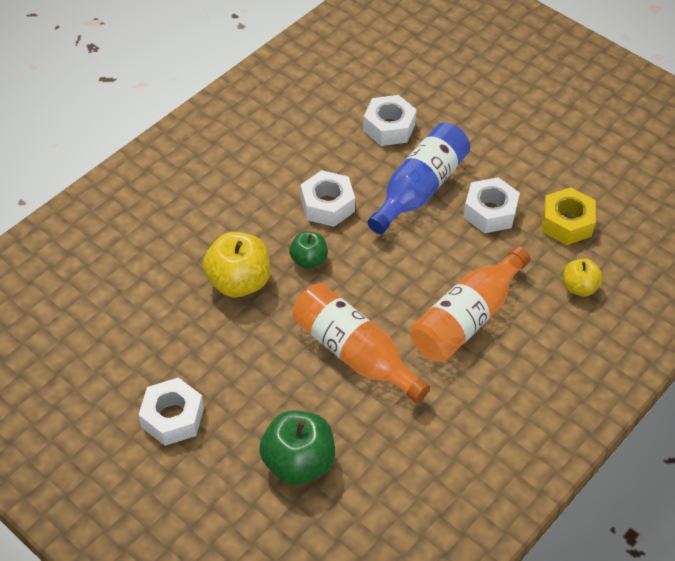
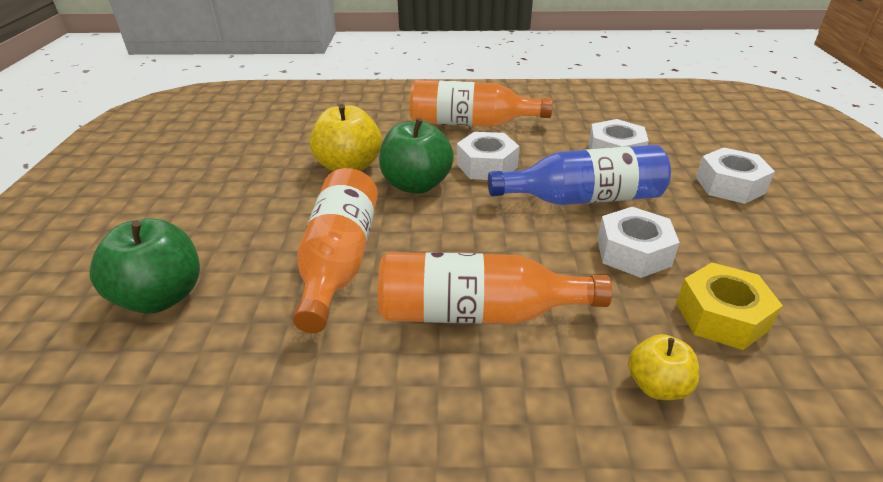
camera: 50 degrees right, 15 degrees down
white nut [139,377,204,446] -> white nut moved to [696,148,775,204]
green apple [289,231,328,269] -> green apple [379,118,454,194], size x1.72
none -> orange bottle [410,80,553,127]

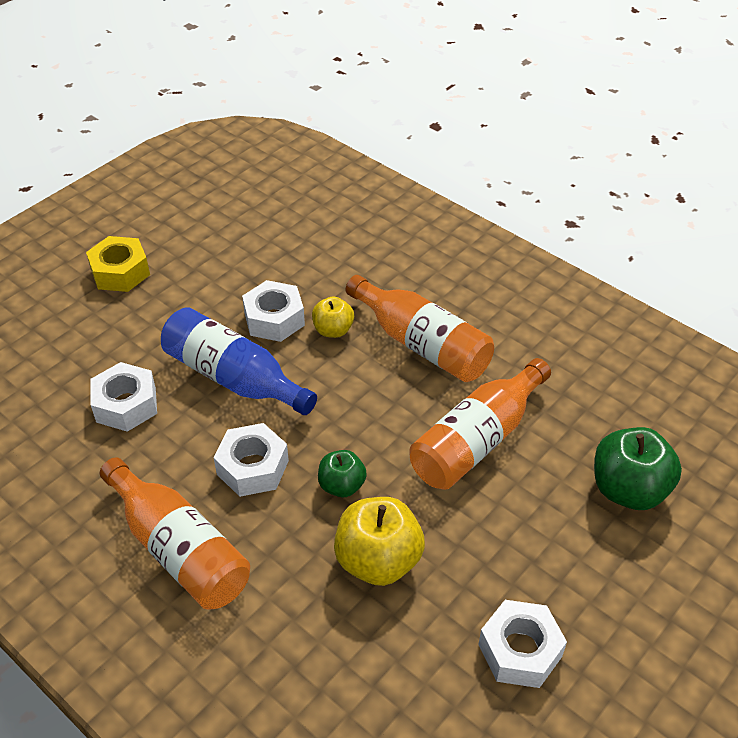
camera: 140 degrees left, 10 degrees up
green apple [379,118,454,194] -> green apple [318,450,367,497], size x0.58
yellow apple [628,334,699,400] -> yellow apple moved to [312,296,354,338]
yellow nut [676,262,783,350] -> yellow nut moved to [86,236,150,292]
white nut [696,148,775,204] -> white nut moved to [478,600,567,688]

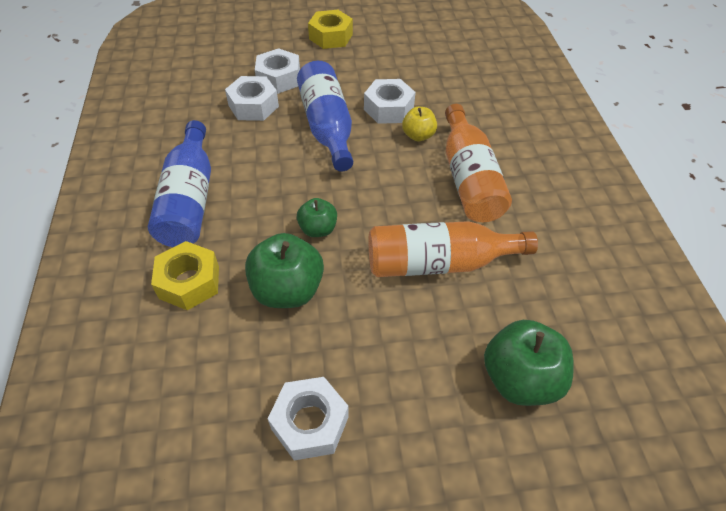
camera: 40 degrees right, 5 degrees up
orange bottle [100,457,250,610] -> blue bottle [148,120,211,247]
white nut [214,423,289,497] -> white nut moved to [255,48,300,94]
yellow apple [334,497,425,586] -> green apple [245,233,324,308]
none -> yellow nut [151,241,219,310]

